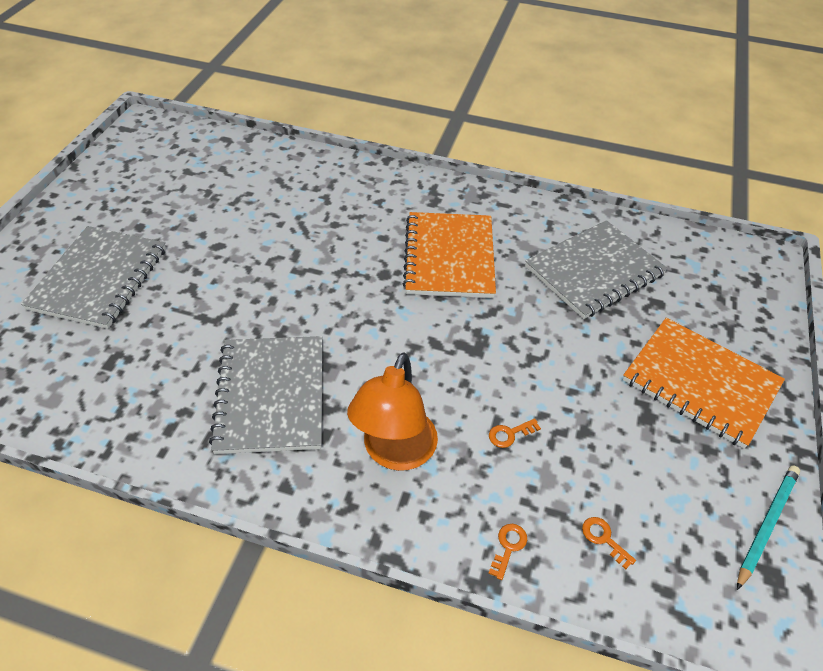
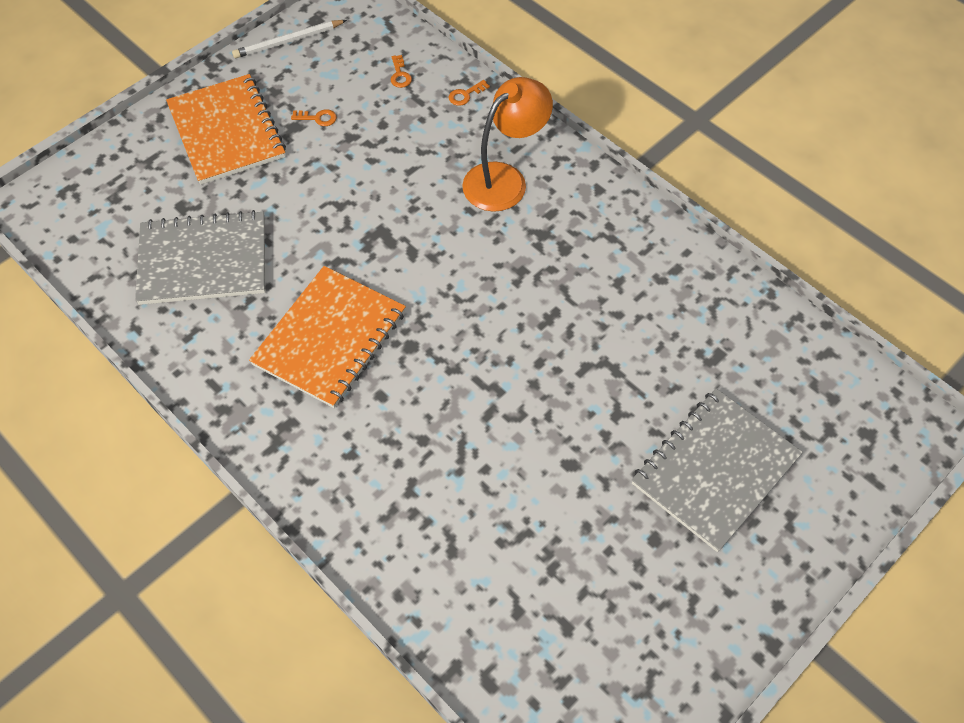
camera: 150 degrees left, 10 degrees up
grey notebook [209,336,323,454] -> none
orange key [489,418,541,448] -> orange key moved to [291,109,337,126]
turquoise pencil [737,466,800,590] -> white pencil [232,20,347,58]

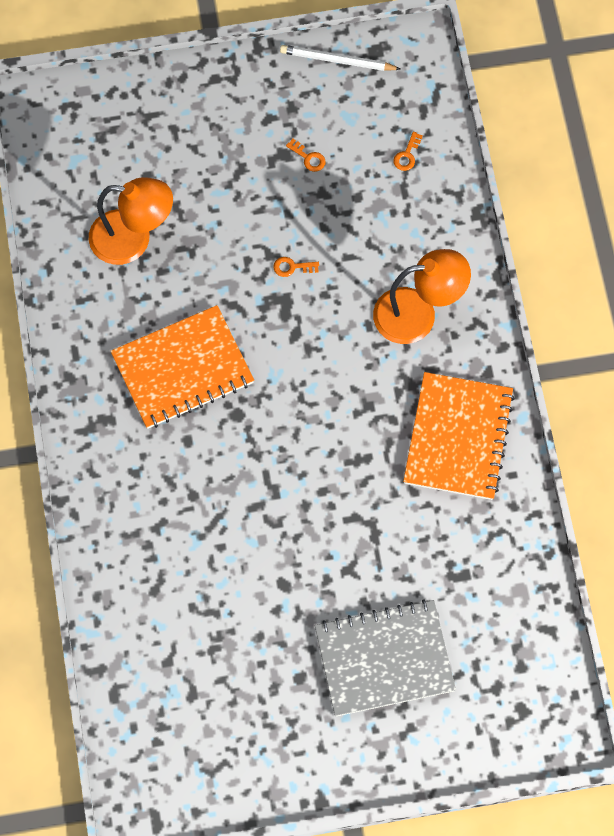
camera: 35 degrees right, 10 degrees up
grey notebook [135,210,265,305] -> orange lamp [89,177,173,265]
orange notebook [166,74,286,185] -> orange notebook moved to [403,372,515,500]
orange key [448,80,490,106] -> orange key moved to [273,257,319,277]

